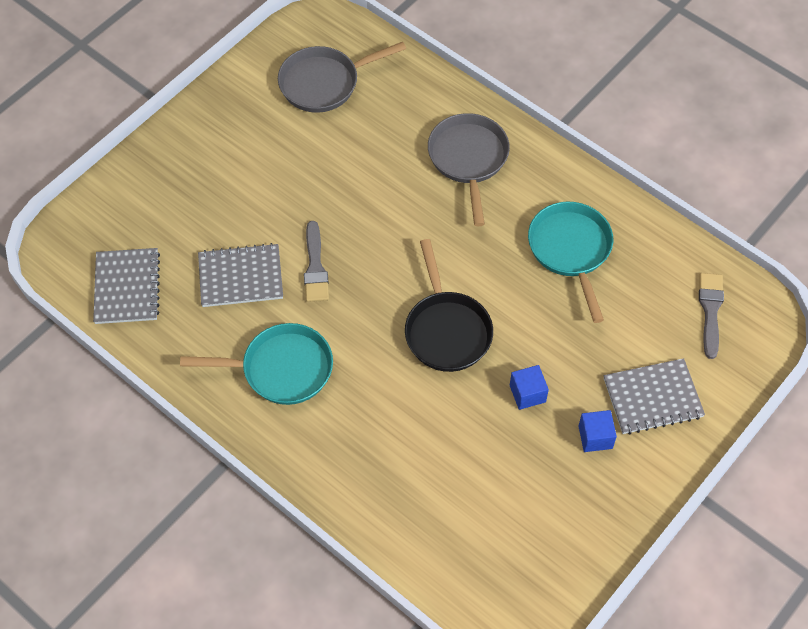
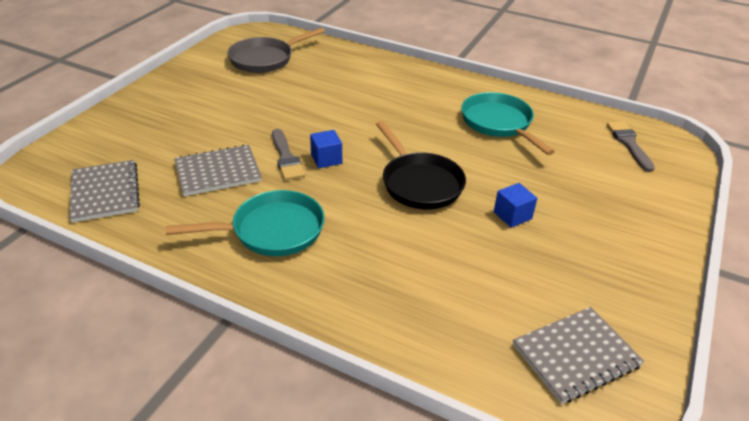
camera: 15 degrees left, 20 degrees down
grey pan [428,113,510,226] -> none
blue cube [578,410,617,452] -> blue cube moved to [310,130,342,168]
grey notebook [604,358,705,435] -> grey notebook moved to [513,307,644,404]

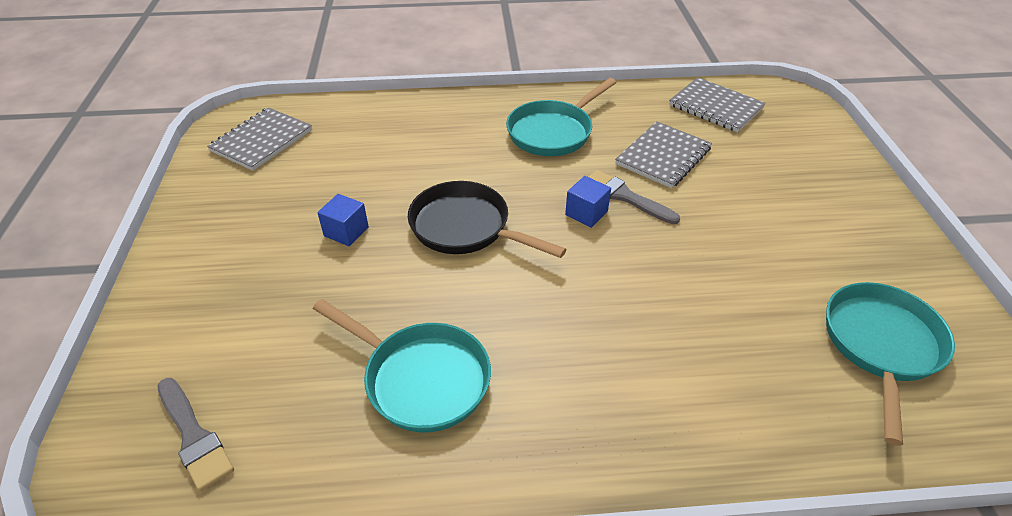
camera: 150 degrees right, 5 degrees up
grey pan [227,28,325,73] -> turquoise pan [826,282,955,446]

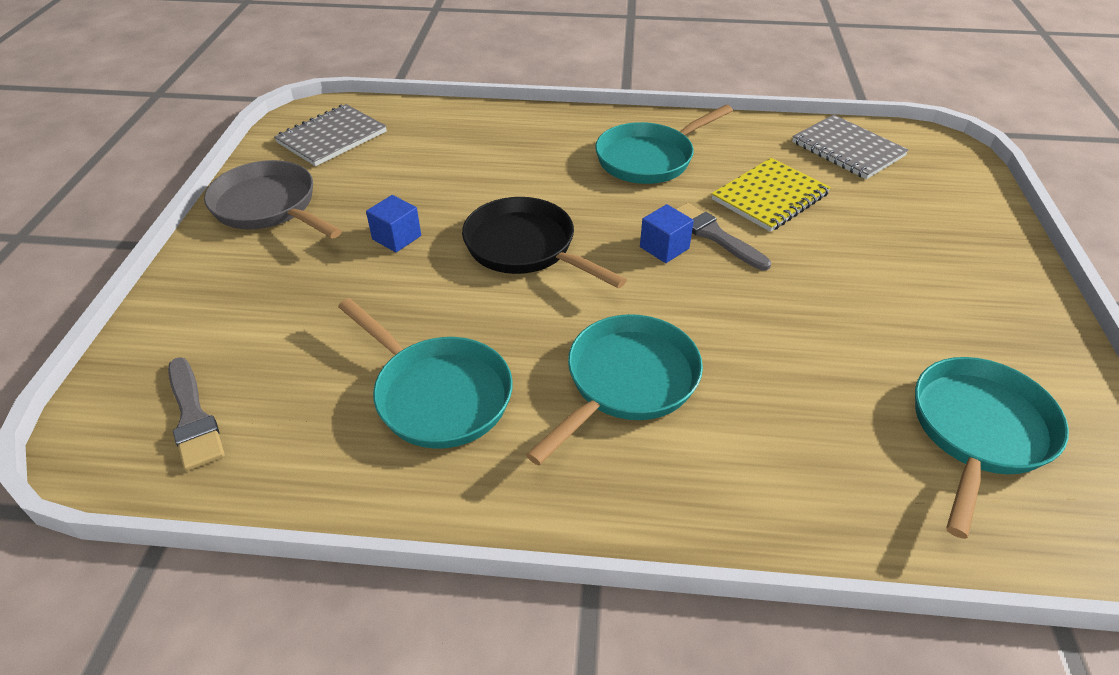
camera: 10 degrees right, 0 degrees up
grey notebook [615,121,712,188] -> yellow notebook [711,158,831,232]
none -> grey pan [204,160,342,238]
none -> turquoise pan [526,314,703,465]

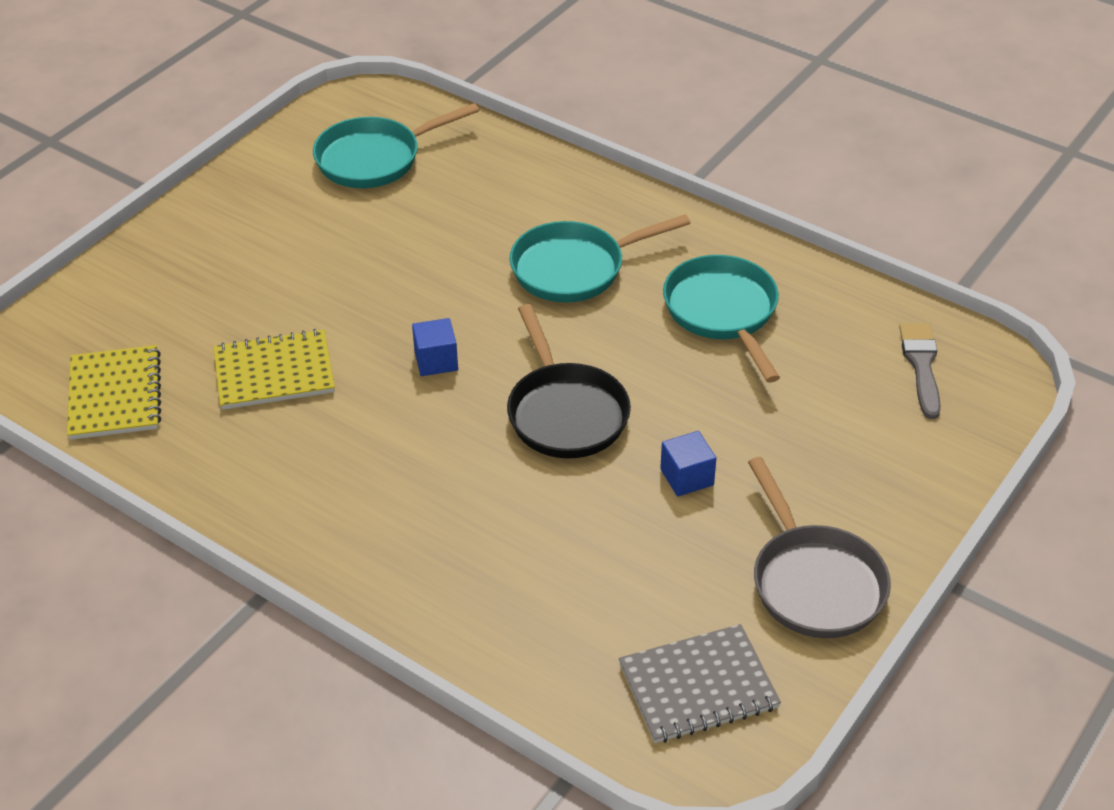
camera: 150 degrees left, 0 degrees up
turquoise pan [595,105,733,184] -> none
grey brush [676,203,771,270] -> none
grey notebook [792,115,909,179] -> yellow notebook [67,345,161,440]

